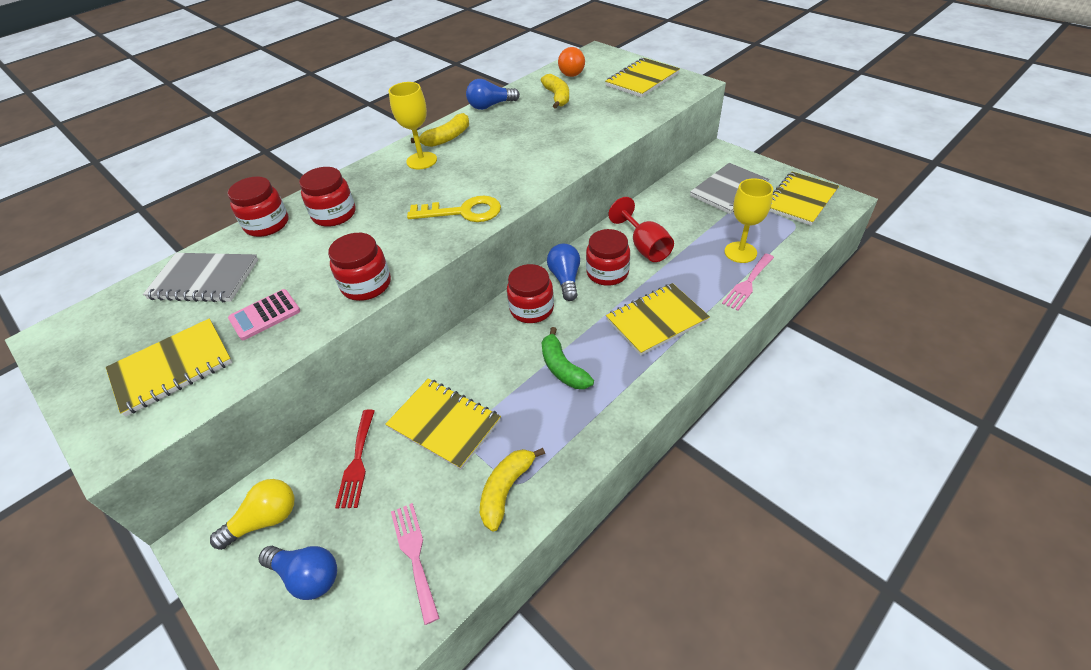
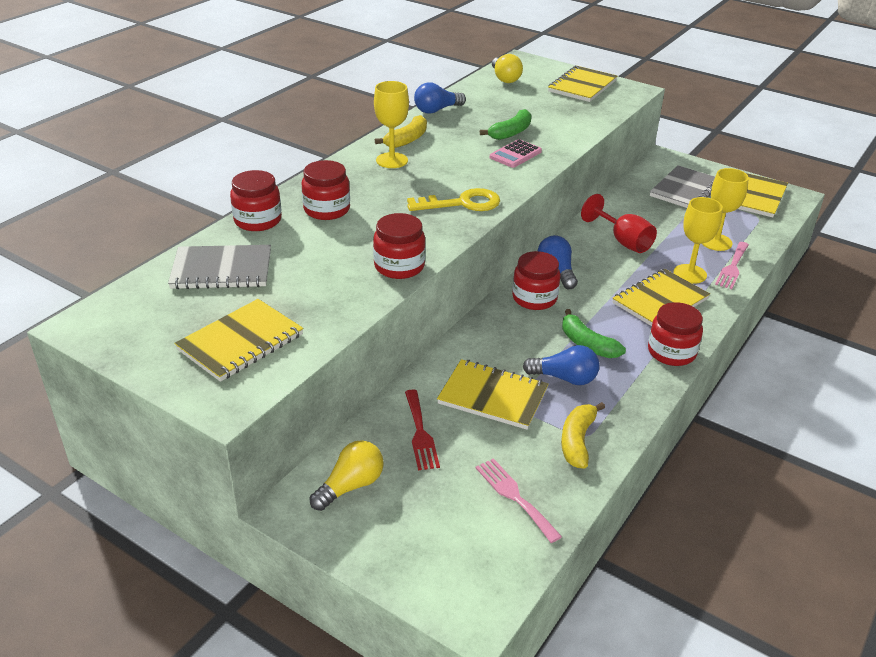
camera: 15 degrees left, 10 degrees down
pink calculator [228,289,300,340] -> pink calculator moved to [490,139,542,168]
blue light bulb [258,546,337,600] -> blue light bulb moved to [523,345,599,385]
yellow banana [541,74,569,108] -> none
orange light bulb [558,47,585,77] -> yellow light bulb [492,54,523,83]
red jar [586,229,630,286] -> red jar moved to [648,302,703,366]
none -> green banana [480,109,531,140]
none -> yellow goblet [674,197,723,284]

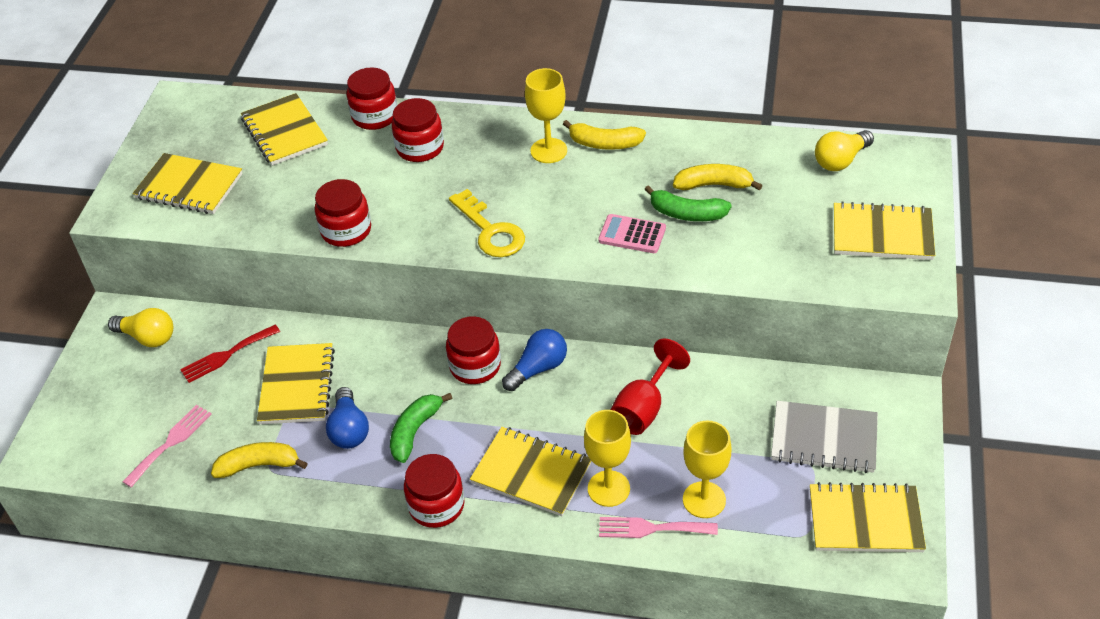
camera: 70 degrees right, 10 degrees up
grey notebook [168,245,271,289] -> yellow notebook [241,93,328,166]
blue light bulb [414,83,466,114] -> none
none -> yellow banana [673,164,763,190]

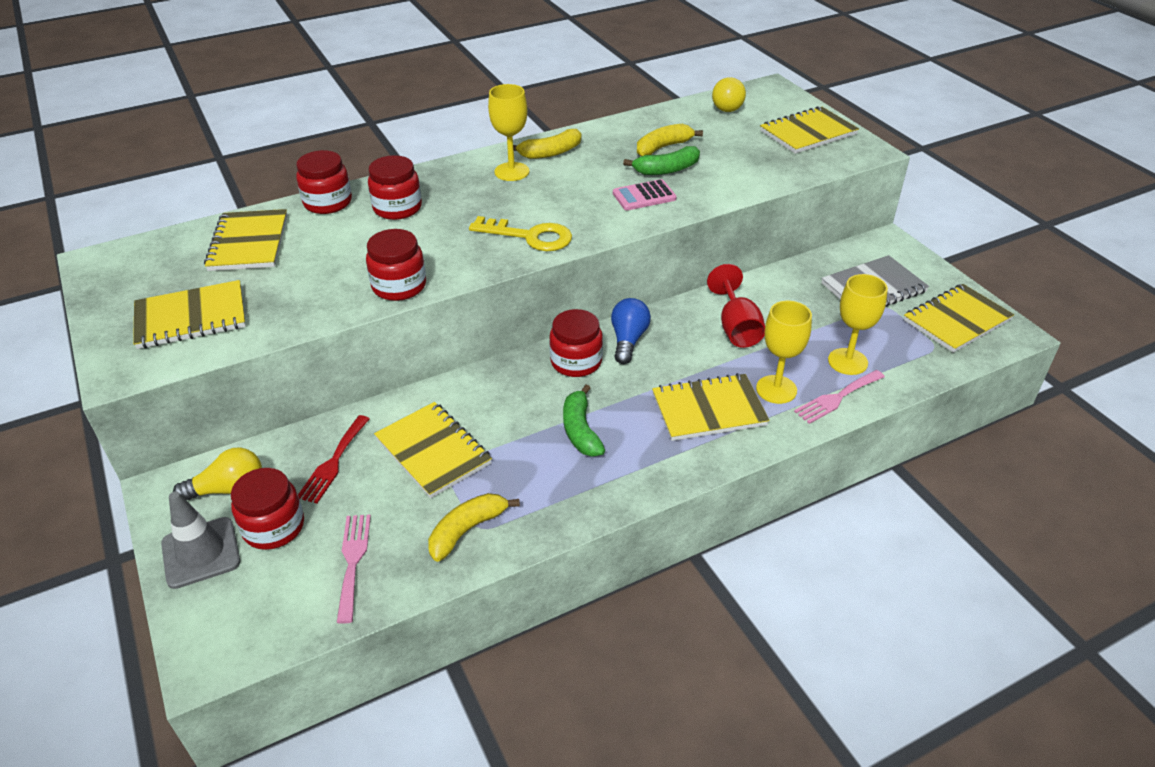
camera: 40 degrees left, 5 degrees down
yellow notebook [241,93,328,166] -> yellow notebook turned 60 degrees clockwise [204,209,287,271]
blue light bulb [326,387,369,449] -> none
red jar [404,454,465,528] -> red jar moved to [231,468,304,550]
none -> grey traffic cone [161,491,240,589]

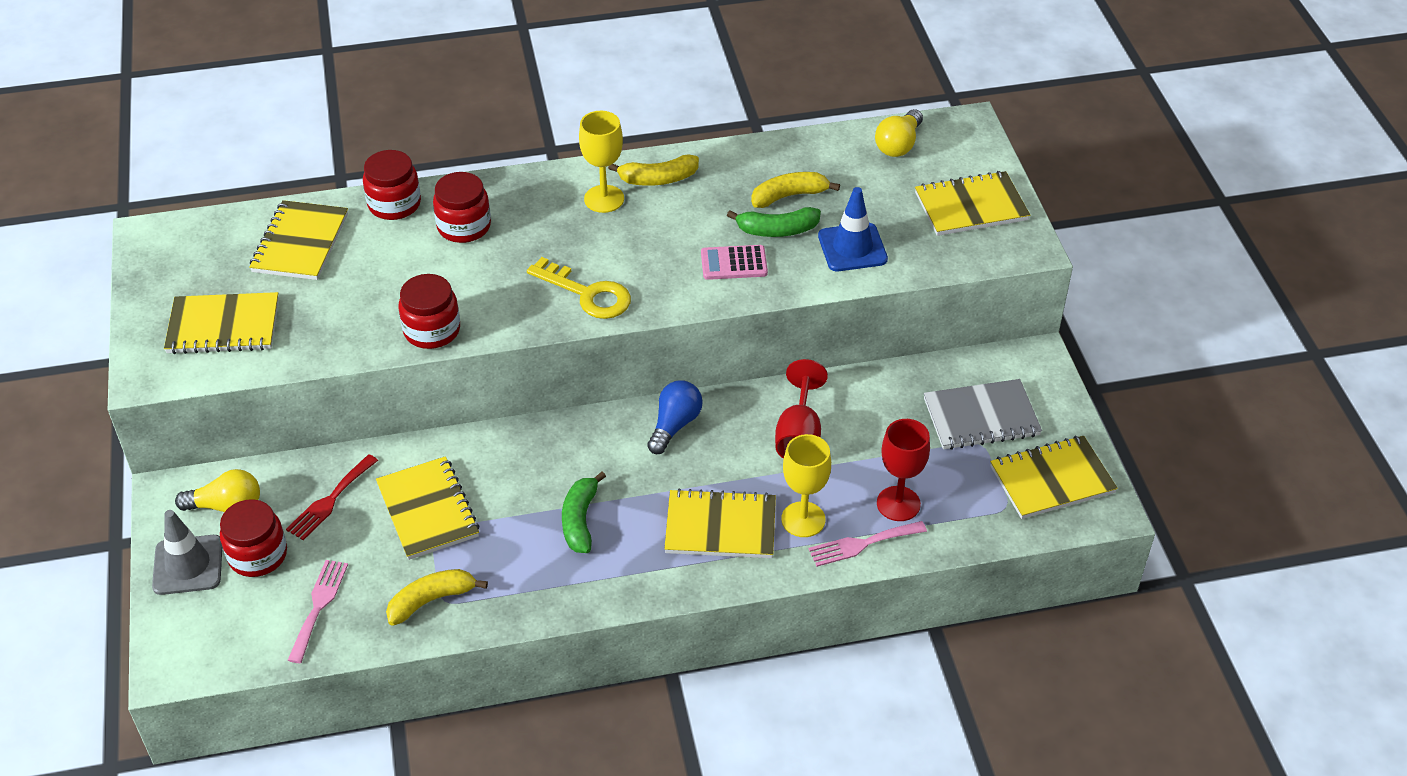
camera: 15 degrees right, 5 degrees up
red jar [550,309,603,377] -> none
yellow goblet [828,274,888,375] -> red goblet [877,419,930,521]
none -> blue traffic cone [818,187,888,271]

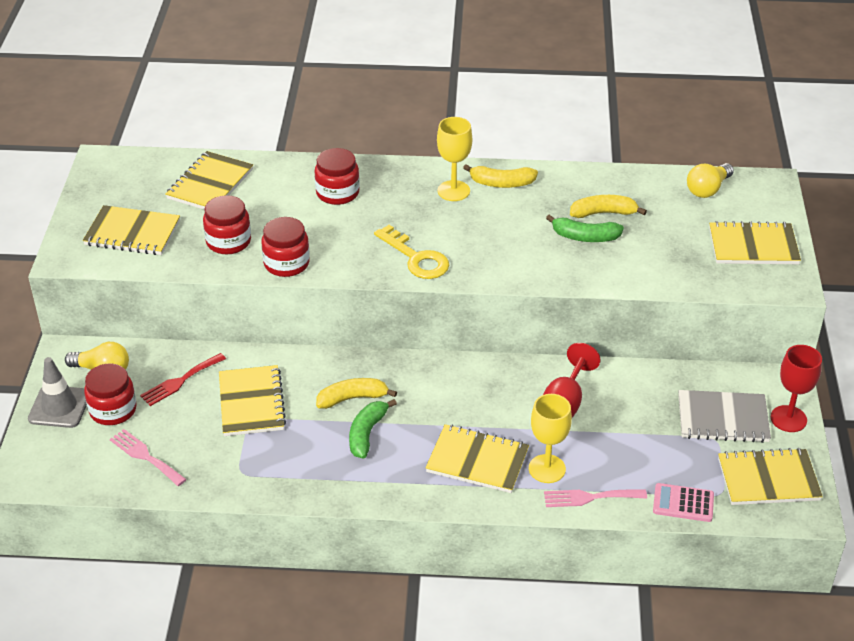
camera: 15 degrees right, 5 degrees down
pink fork [287,560,348,663] -> pink fork turned 75 degrees counterclockwise [110,429,186,486]
red jar [363,150,421,220] -> red jar moved to [203,195,251,254]
yellow banana [386,569,488,626] -> yellow banana moved to [316,378,397,409]
blue light bulb [647,380,703,454] -> none
pink calculator [701,245,768,280] -> pink calculator moved to [653,483,714,522]
blue traffic cone [818,187,888,271] -> none
red goblet [877,419,930,521] -> red goblet moved to [771,345,822,432]

